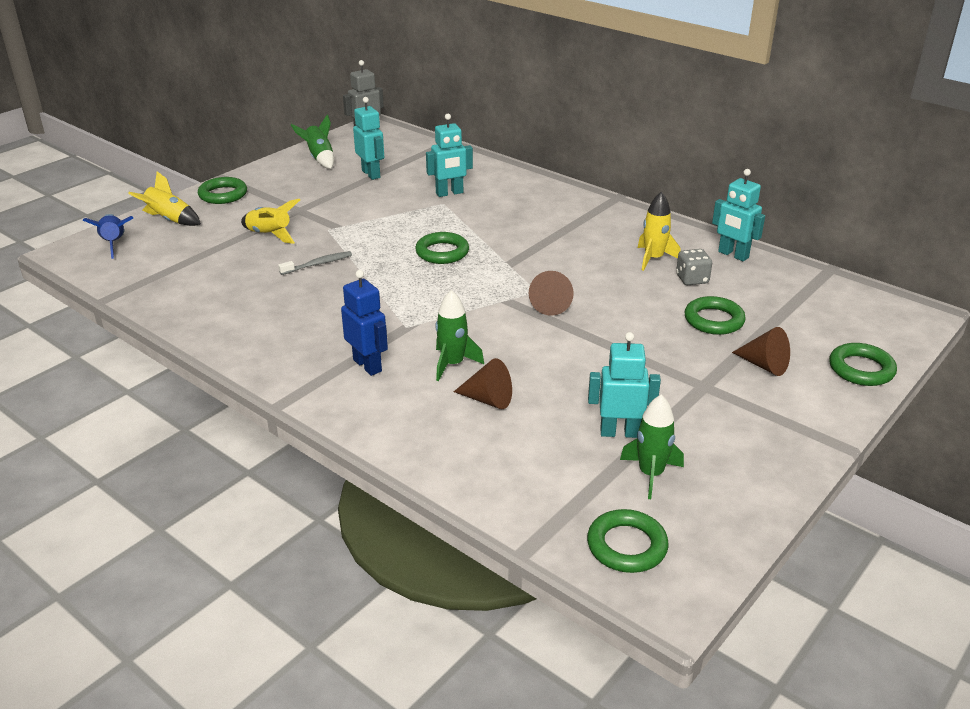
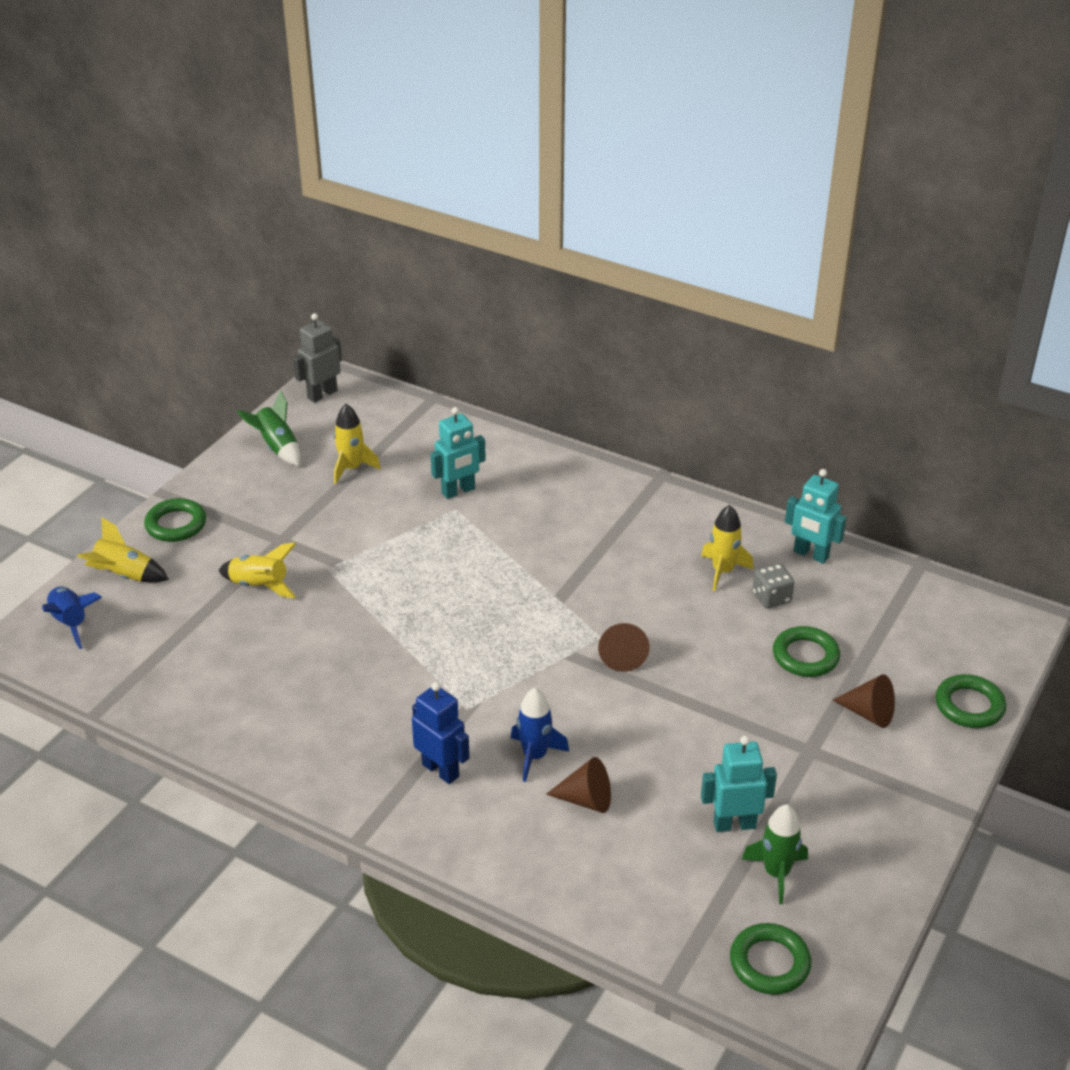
camera: 10 degrees left, 5 degrees up
grey toothbrush [278,251,352,275] -> none
turquoise robot [353,97,384,180] -> yellow rocket [334,404,381,484]
green ring [415,232,469,264] -> none
green rocket [435,290,484,381] -> blue rocket [511,688,569,782]

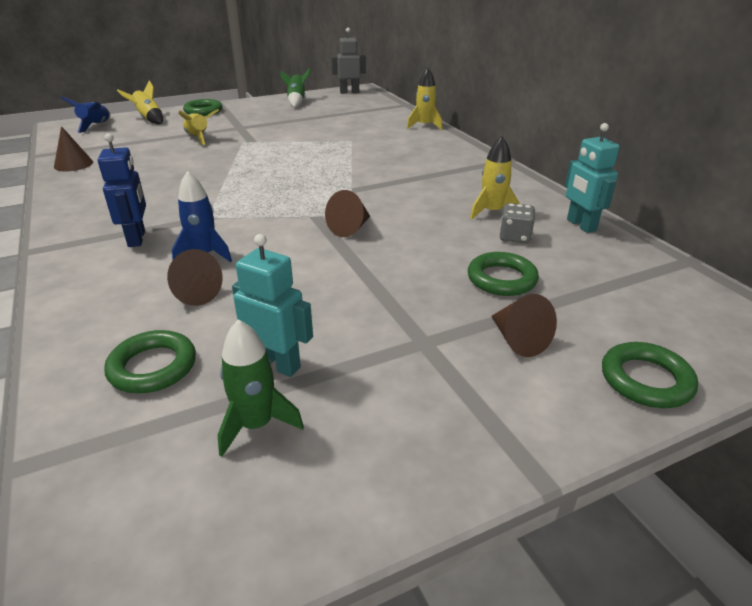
camera: 35 degrees right, 5 degrees down
yellow rocket [334,404,381,484] -> yellow rocket moved to [407,68,443,130]
turquoise robot [430,407,486,499] -> none
green ring [730,923,811,995] -> green ring moved to [104,330,196,393]
none -> brown cone [54,126,93,172]

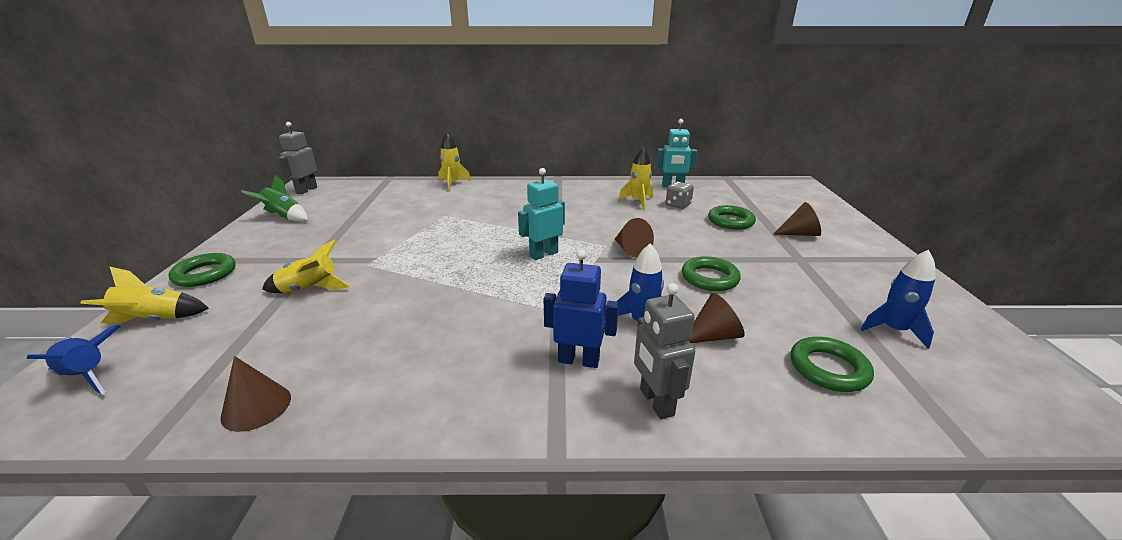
camera: 65 degrees left, 5 degrees down
green rocket [218,319,304,457] -> blue rocket [860,250,935,349]
turquoise robot [232,234,313,377] -> turquoise robot moved to [518,168,565,260]
green ring [602,342,698,408] -> green ring moved to [682,256,741,291]
none -> grey robot [634,283,695,419]

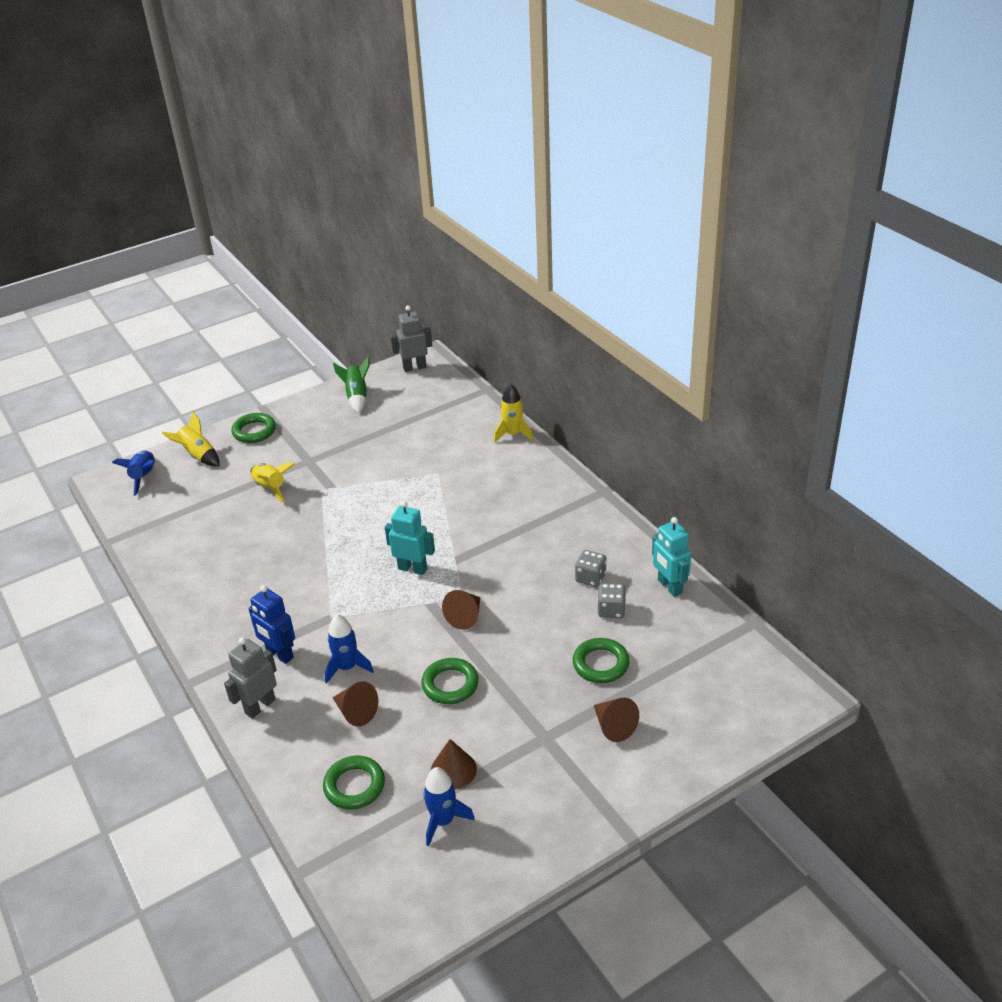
camera: 60 degrees right, 10 degrees up
brown cone [220,356,291,432] -> brown cone moved to [431,739,477,789]
blue robot [544,250,619,368] -> blue robot turned 150 degrees clockwise [249,585,295,664]
yellow rocket [619,146,653,210] -> grey dice [575,550,606,587]

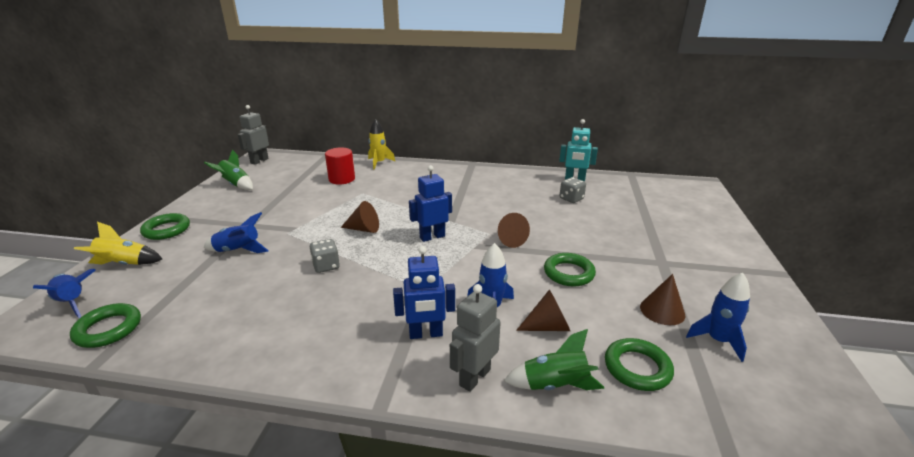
camera: 50 degrees left, 10 degrees down
grey robot [224,637,277,719] -> grey robot turned 45 degrees clockwise [450,284,501,392]
yellow rocket [251,462,295,503] -> blue rocket [204,212,269,253]
turquoise robot [385,501,435,575] -> blue robot [409,165,452,242]
green ring [573,638,630,683] -> green ring moved to [70,303,141,348]
grey dice [575,550,606,587] -> grey dice moved to [310,239,340,273]
brown cone [594,698,639,742] -> brown cone moved to [341,201,379,233]
none -> red cylinder [325,147,355,185]
none -> green rocket [504,329,605,390]

